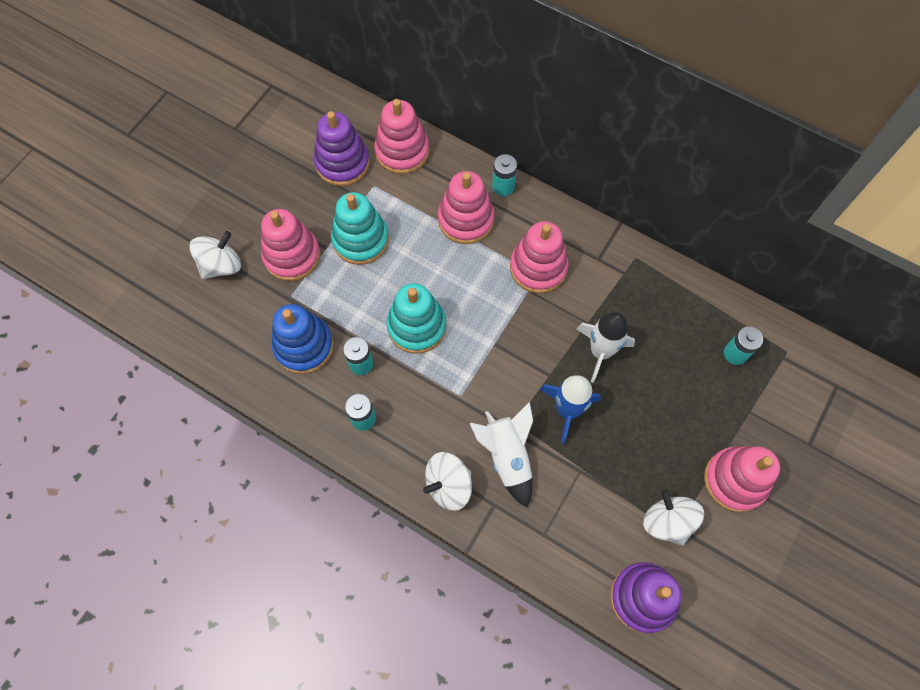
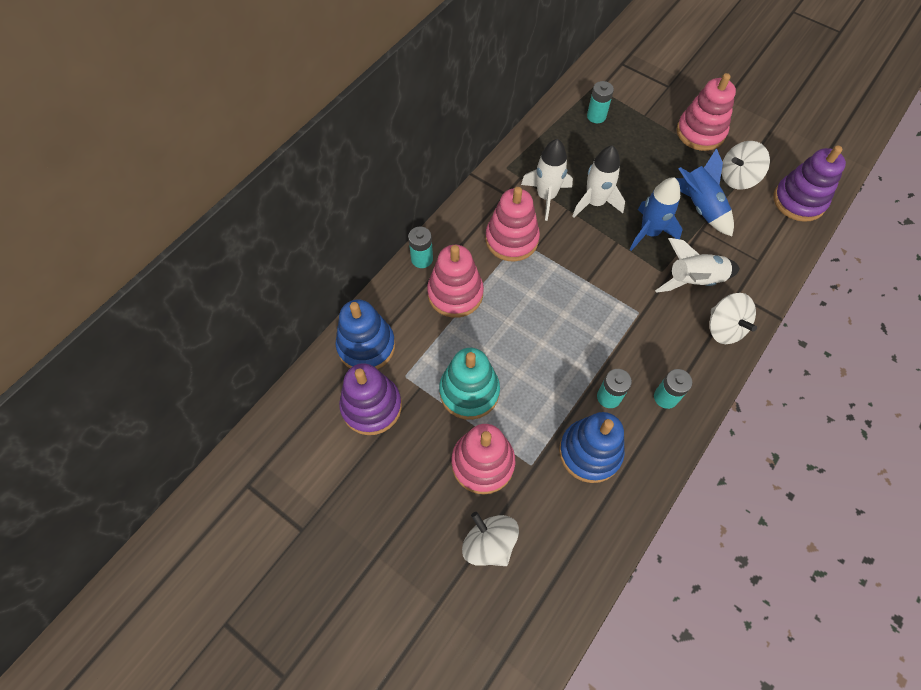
camera: 85 degrees left, 5 degrees down
pink stacking toy [374,99,429,174] -> blue stacking toy [336,300,395,369]
turquoise stacking toy [386,283,446,354] -> none
none -> white rocket [521,139,573,221]
none -> blue rocket [676,148,734,236]

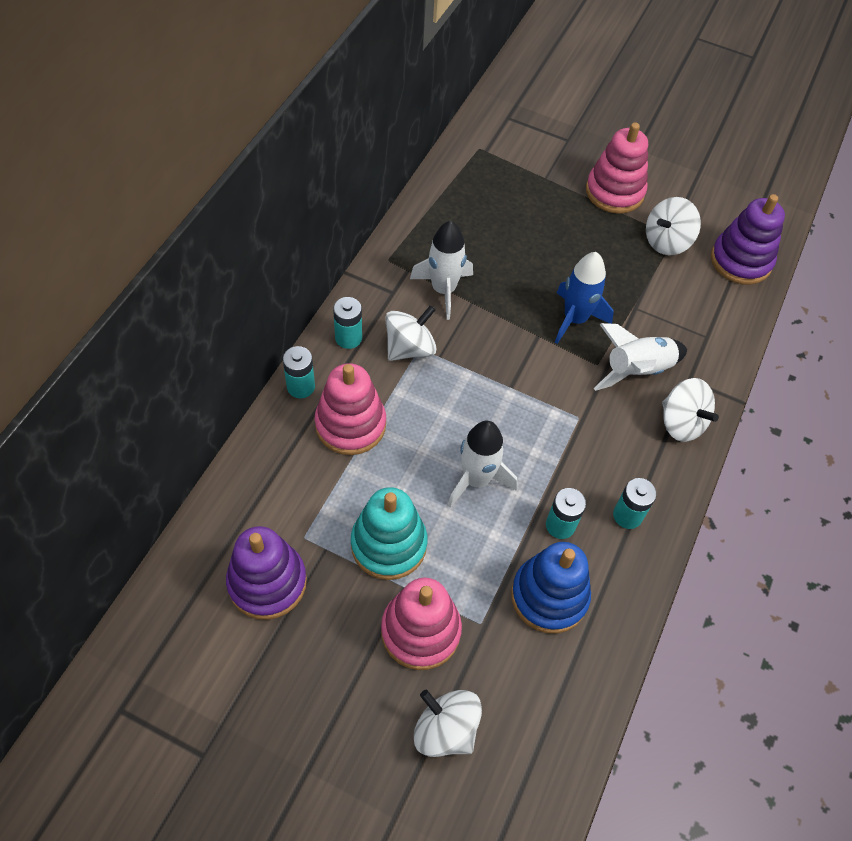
camera: 15 degrees left, 5 degrees down
blue stacking toy [336,300,395,369] -> none
pink stacking toy [485,187,540,262] -> white spinning top [385,305,437,361]
white rocket [572,145,625,218] -> white rocket moved to [448,421,517,508]
turquoise battery [587,81,614,123] -> turquoise battery moved to [333,297,362,349]
blue rocket [676,148,734,236] -> none

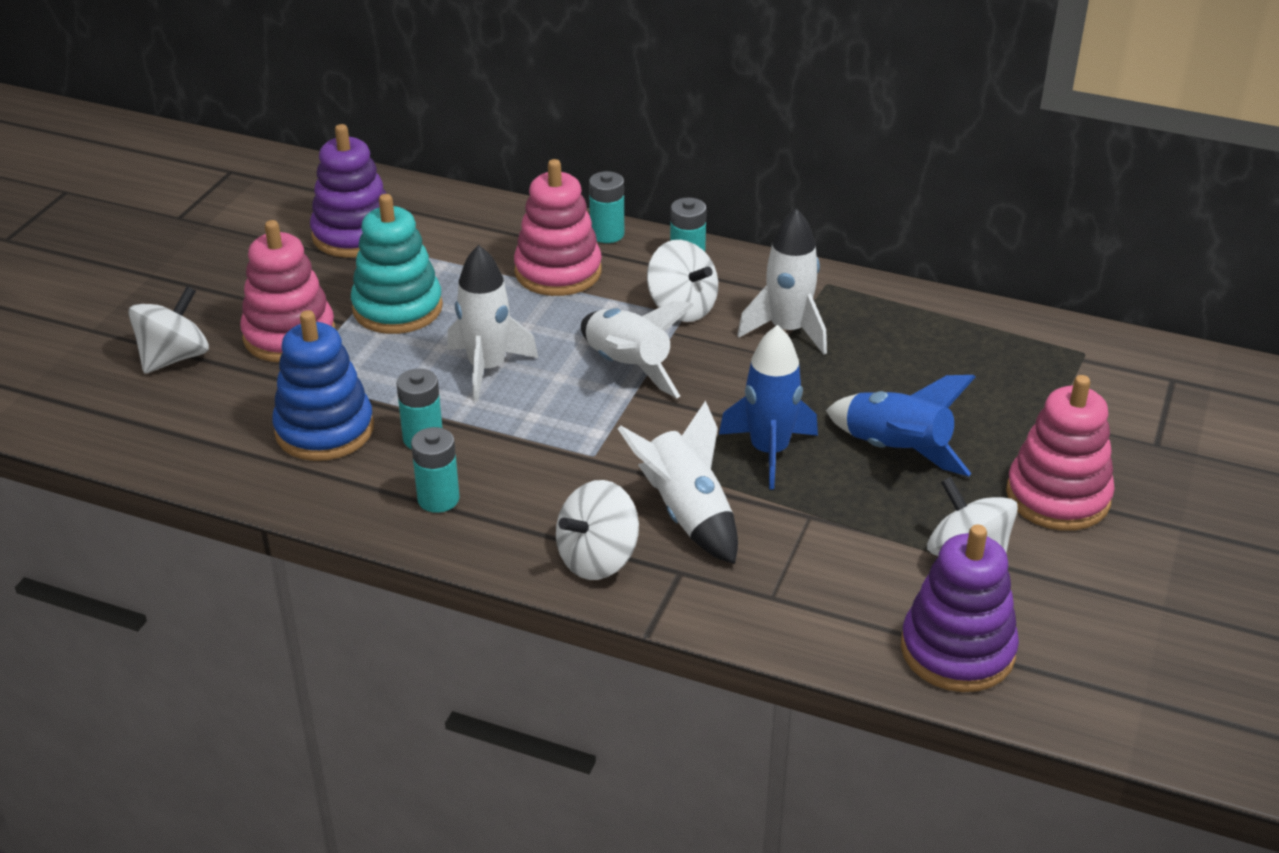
camera: 90 degrees right, 20 degrees down
none -> white rocket [581,301,694,398]
none -> blue rocket [826,375,976,476]

